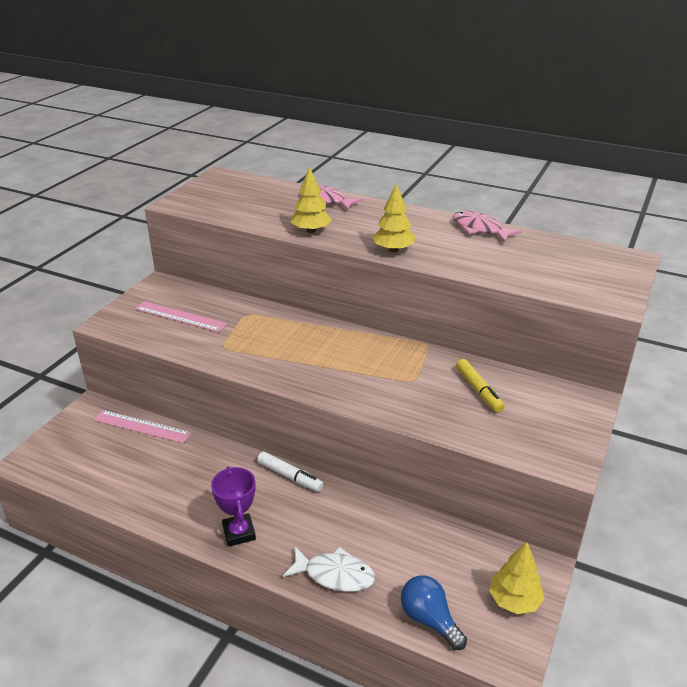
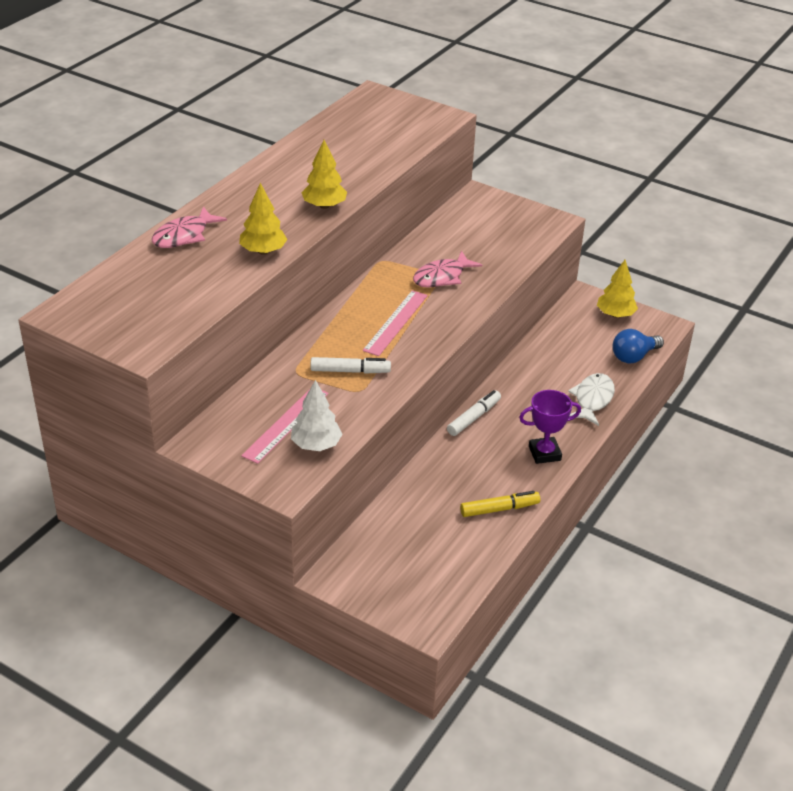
camera: 85 degrees left, 5 degrees up
pink ruler [93,410,192,443] -> pink ruler moved to [363,290,428,356]
pink fish [453,211,522,243] -> pink fish moved to [413,251,482,288]
yellow marker [456,359,505,413] -> yellow marker moved to [460,491,540,517]
none -> white tree [291,380,342,451]
none -> white marker [311,357,391,374]

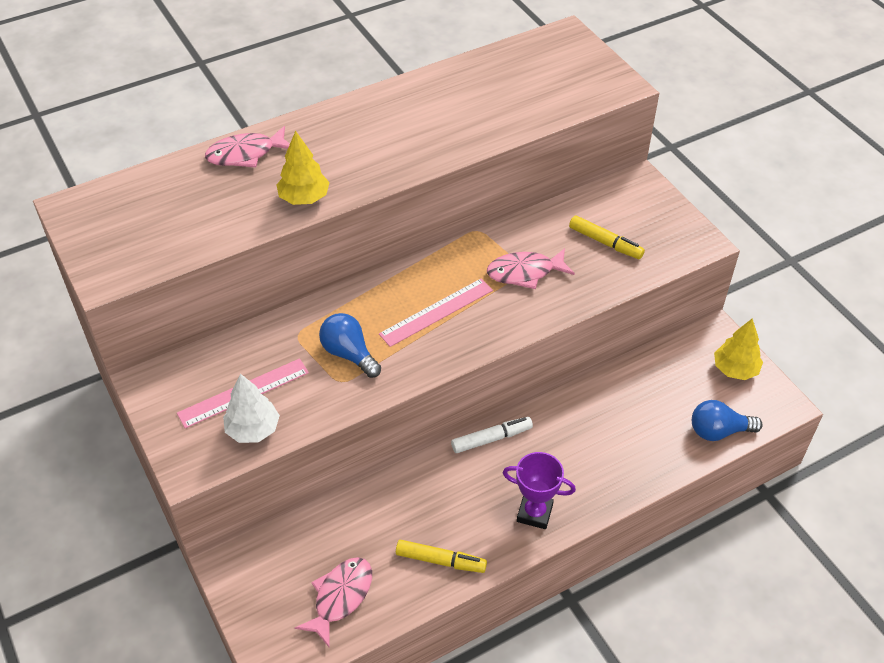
camera: 30 degrees right, 10 degrees up
yellow tree [301,140,347,209] -> none
white marker [311,357,391,374] -> blue light bulb [319,313,381,378]
white fish [568,373,615,426] -> none
none -> pink fish [295,557,372,648]
none -> yellow marker [569,215,645,259]

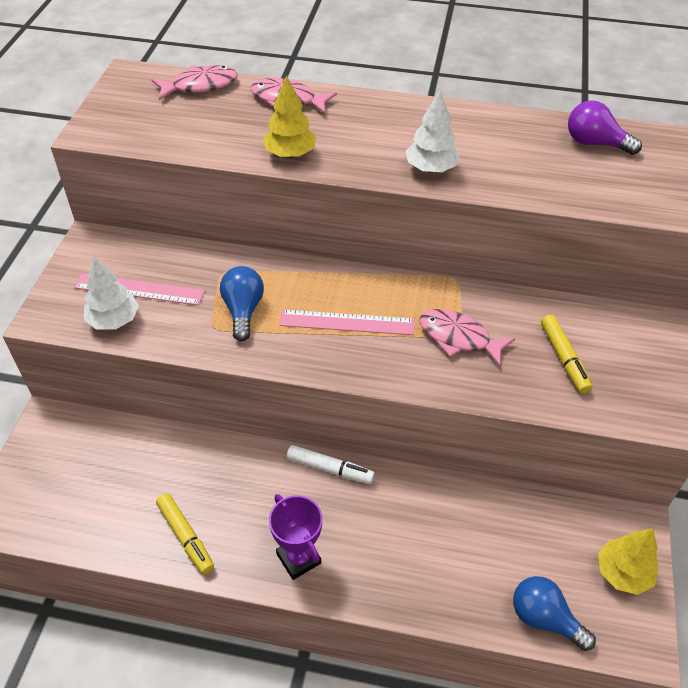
camera: 40 degrees right, 0 degrees up
pink fish [295,557,372,648] -> pink fish moved to [151,65,237,100]
none -> white tree [406,90,460,173]
none -> purple light bulb [568,100,642,155]

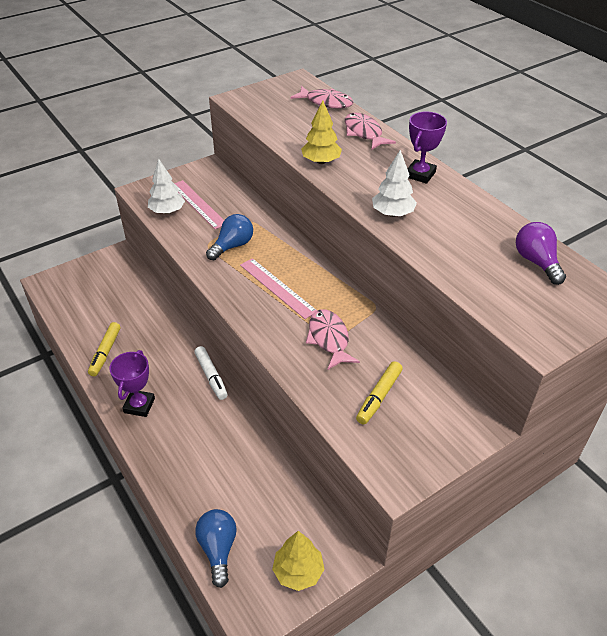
camera: 45 degrees right, 5 degrees down
none -> purple trophy [407,112,447,184]

